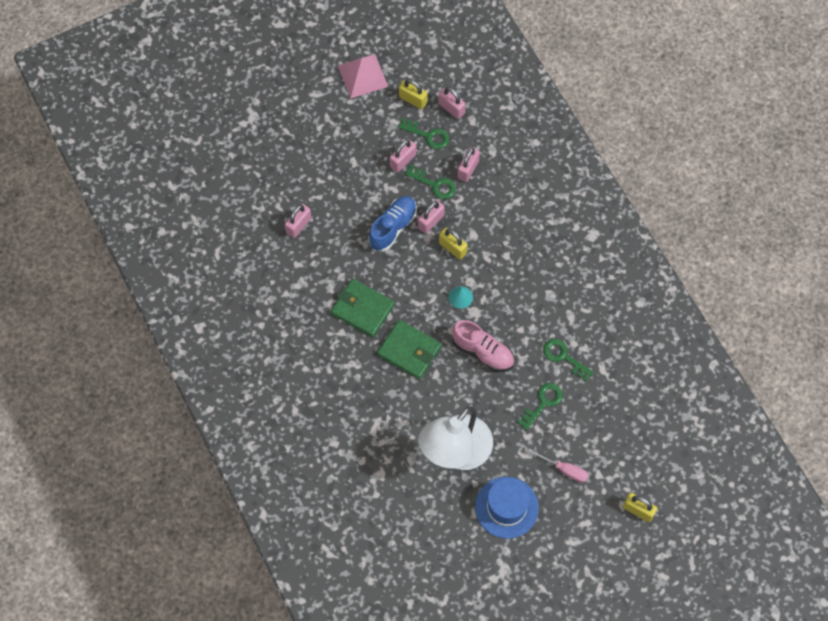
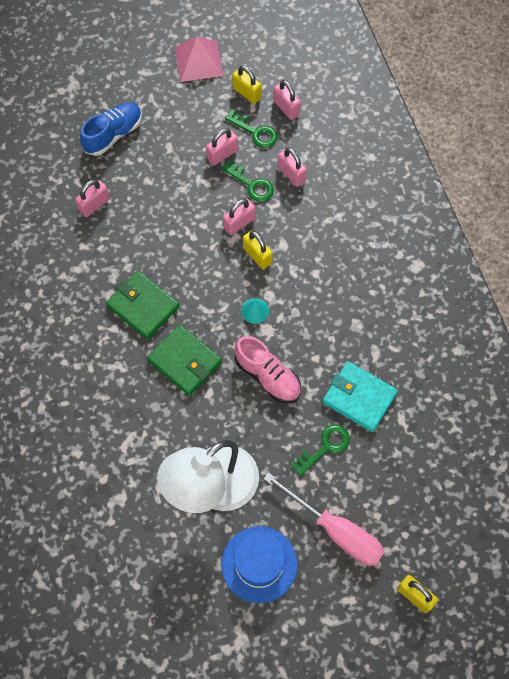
camera: 10 degrees right, 0 degrees up
blue shoe [369,196,417,252] -> blue shoe moved to [80,102,142,156]
pink padlock [458,147,480,182] -> pink padlock turned 75 degrees counterclockwise [278,148,307,187]
pink screwdriver [527,449,589,483] -> pink screwdriver [264,472,384,566], size x1.79
green key [543,339,594,382] -> turquoise wallet [322,361,398,432]

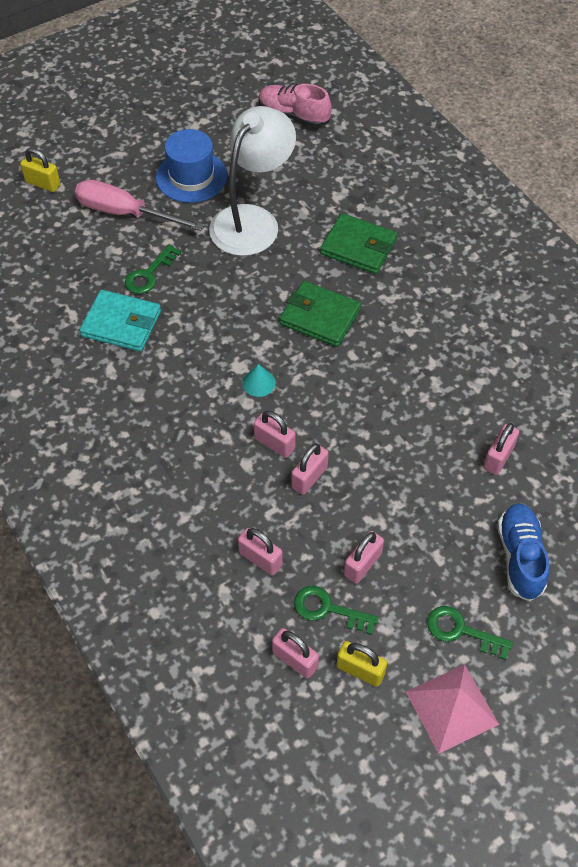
camera: 165 degrees right, 10 degrees down
blue shoe [80,102,142,156] -> blue shoe turned 150 degrees clockwise [498,503,549,602]
green wallet [106,271,180,339] -> green wallet moved to [320,213,397,274]
green key [221,159,274,202] -> green key moved to [427,606,513,660]
pink shoe [235,336,301,403] -> pink shoe moved to [259,84,331,127]
yellow padlock [243,231,273,269] -> pink padlock [254,411,296,458]

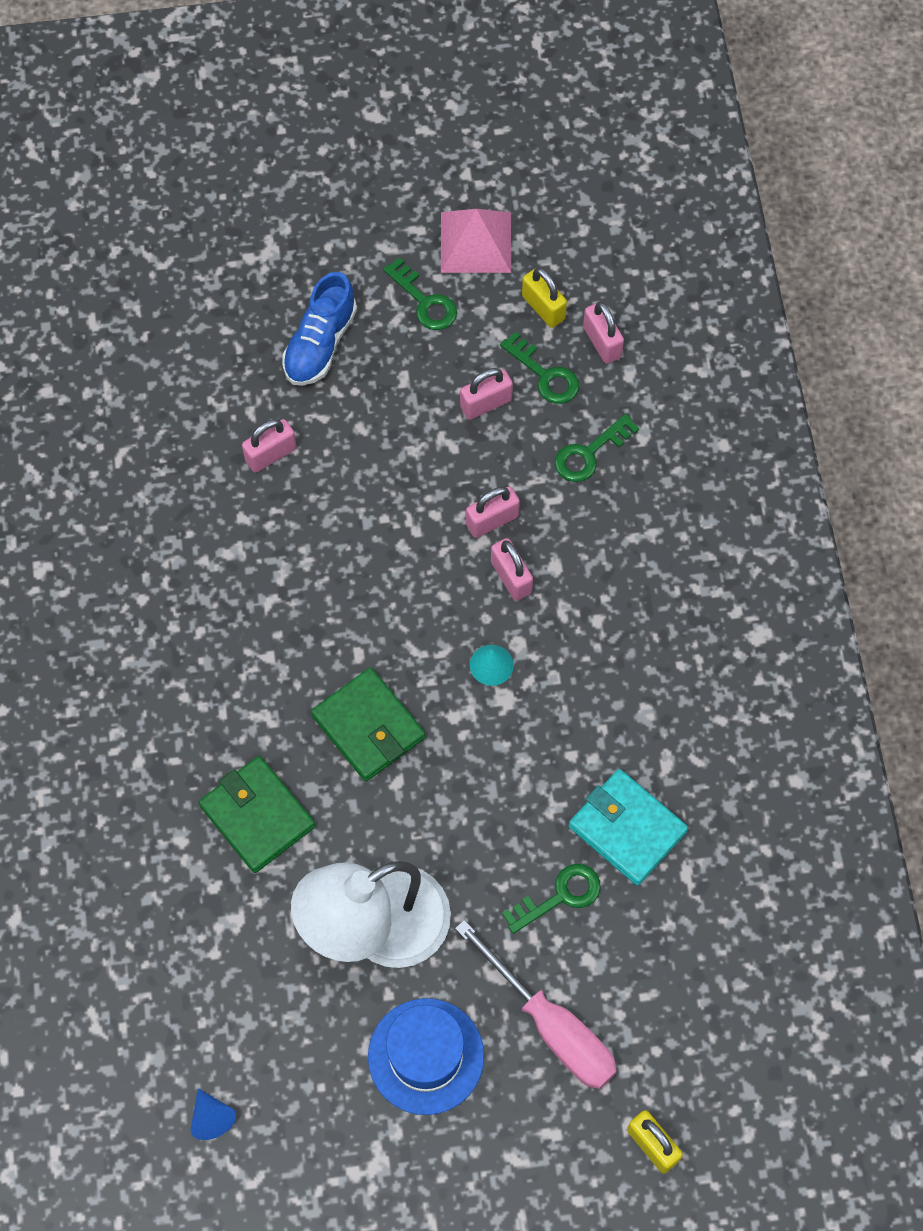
camera: 155 degrees left, 10 degrees up
pink padlock [238,528,283,576] -> green key [555,414,639,482]
pink shoe [259,84,331,127] -> blue cone [191,1089,236,1140]

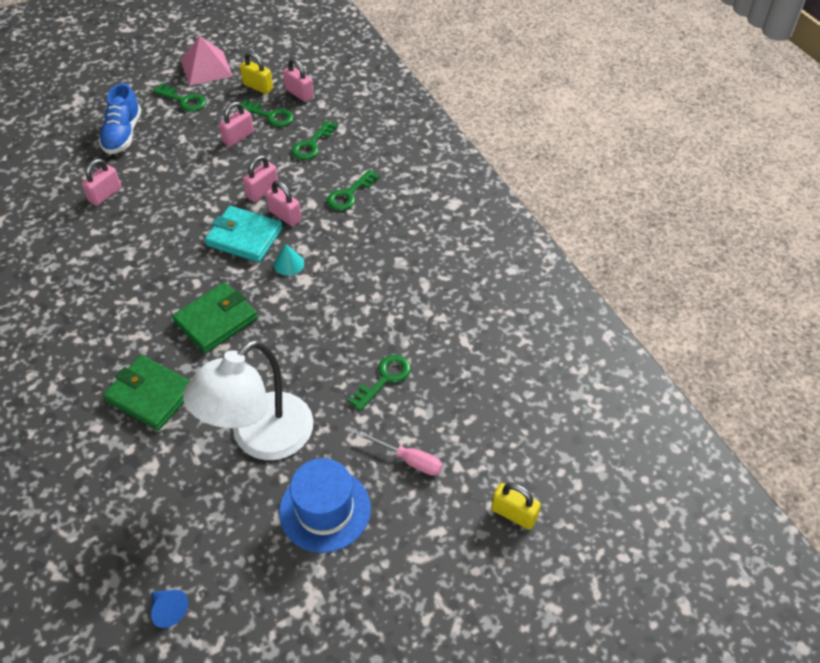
camera: 20 degrees left, 15 degrees down
green wallet [311,668,425,781] -> green wallet turned 75 degrees counterclockwise [172,282,258,353]
pink screwdriver [455,920,617,1089] -> pink screwdriver [358,431,442,476], size x0.56
turquoise wallet [569,769,688,885] -> turquoise wallet moved to [205,206,283,262]
none -> green key [327,170,380,211]

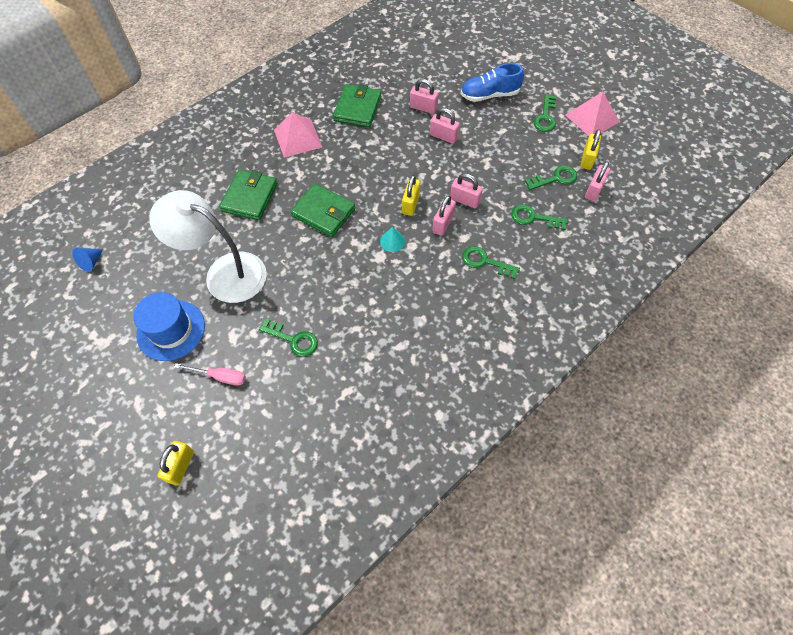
camera: 75 degrees right, 10 degrees up
turquoise wallet [205,206,283,262] -> yellow padlock [402,175,420,216]
pink padlock [219,102,254,147] -> pink padlock moved to [430,108,460,144]
green key [237,100,294,127] -> green key turned 120 degrees counterclockwise [525,166,577,190]
pink screwdriver [358,431,442,476] -> pink screwdriver turned 90 degrees counterclockwise [174,363,246,386]
none -> pink pyramid [274,112,322,158]
none -> green wallet [333,84,381,127]

